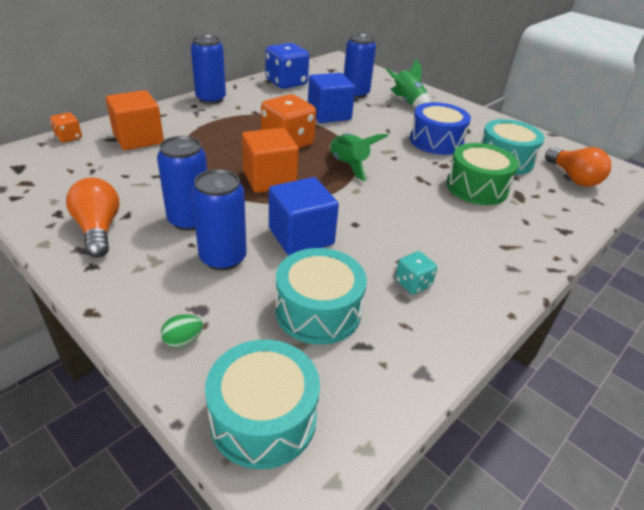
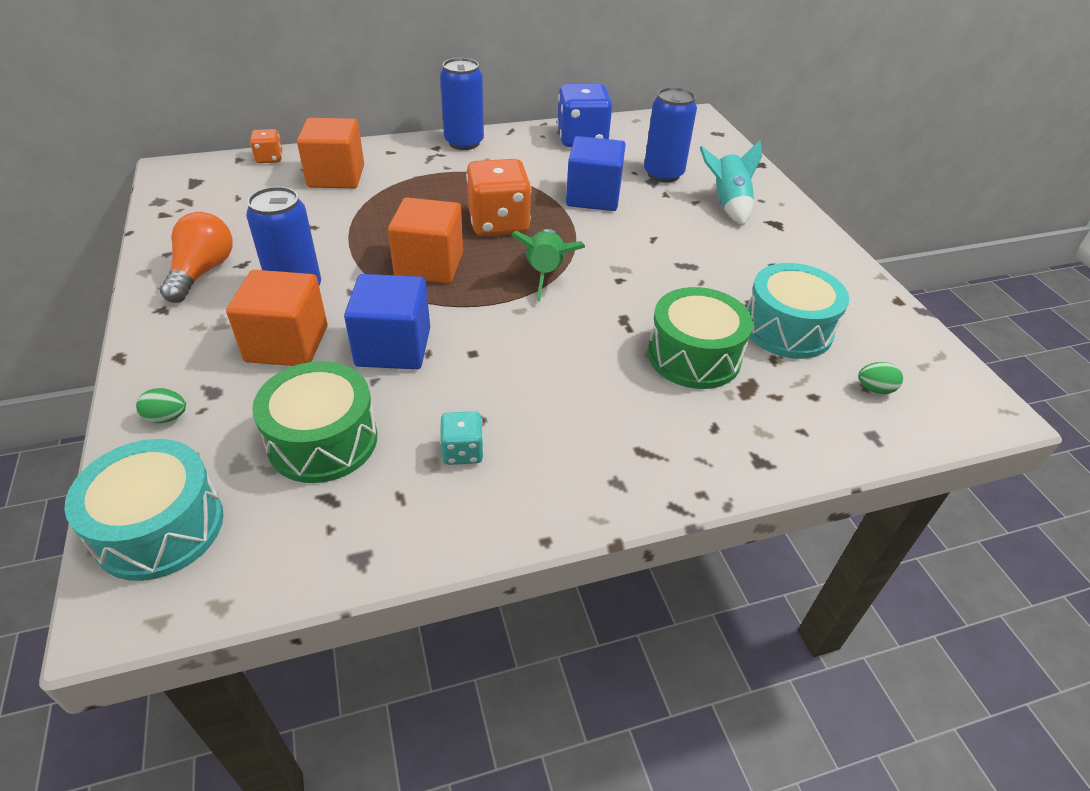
camera: 30 degrees right, 5 degrees up
blue can [191,169,247,271] -> orange cube [226,270,327,366]
turquoise drum [276,248,367,345] -> green drum [252,361,377,483]
green rocket [386,59,430,108] -> turquoise rocket [700,140,762,225]
blue drum [410,102,471,155] -> none
orange light bulb [545,147,611,187] -> green egg [858,362,903,394]

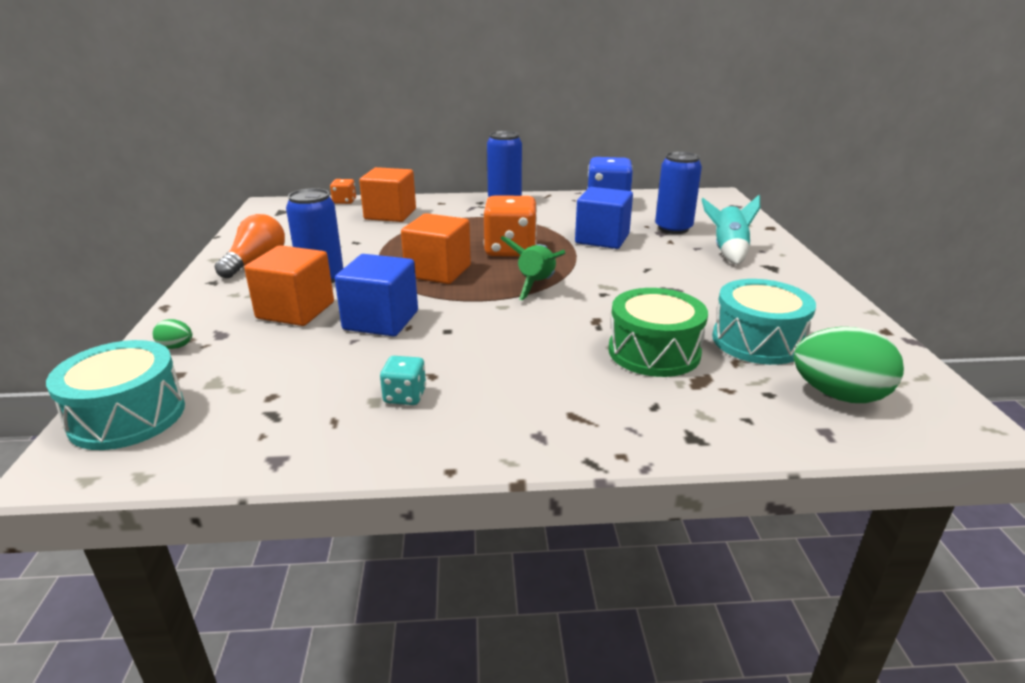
camera: 15 degrees right, 15 degrees down
green drum [252,361,377,483] -> none
green egg [858,362,903,394] -> green egg [794,327,904,403], size x2.21

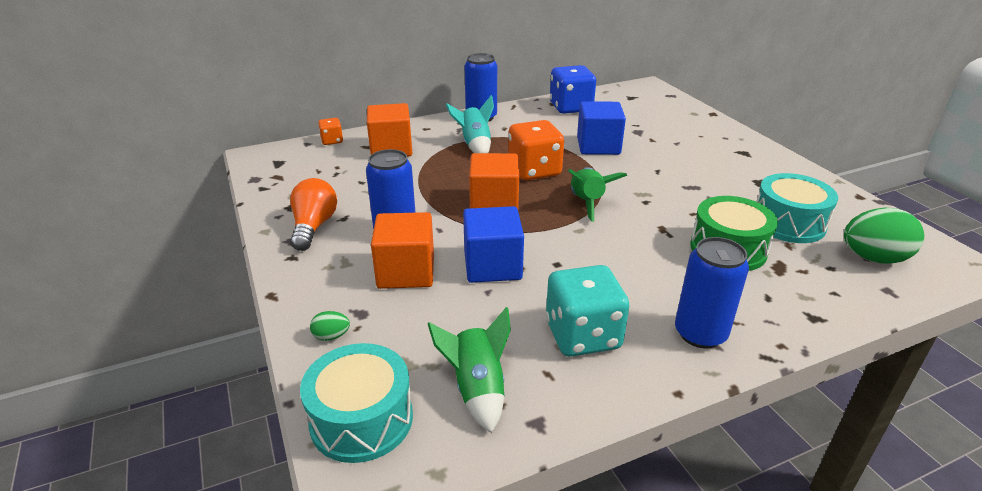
camera: 20 degrees left, 5 degrees up
turquoise dice [380,356,426,405] -> turquoise dice [546,265,629,357], size x1.99
blue can [655,152,702,234] -> blue can moved to [675,237,749,348]
turquoise rocket [701,195,760,265] -> turquoise rocket moved to [446,95,494,153]
none -> green rocket [428,307,511,433]

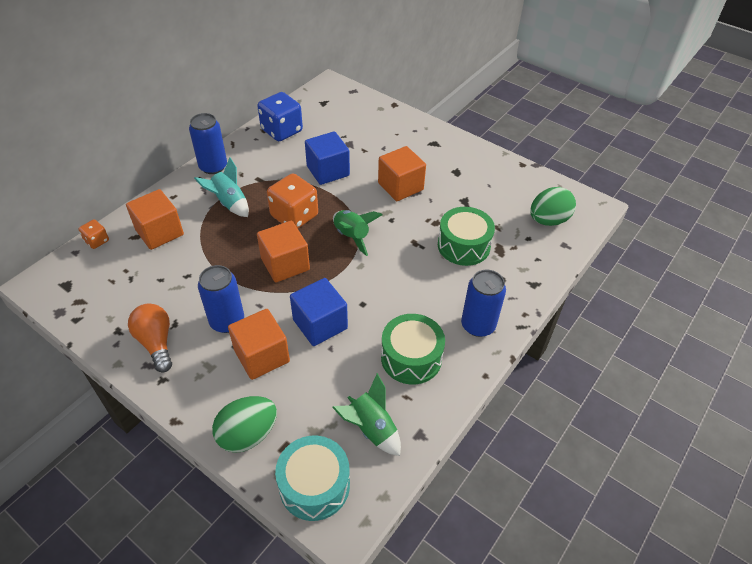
camera: 30 degrees left, 15 degrees up
green egg [310,311,350,341] -> green egg [212,396,277,453], size x2.21
turquoise dice [546,265,629,357] -> green drum [381,314,445,385]
turquoise drum [756,173,838,243] -> none
none -> orange cube [378,146,426,201]

